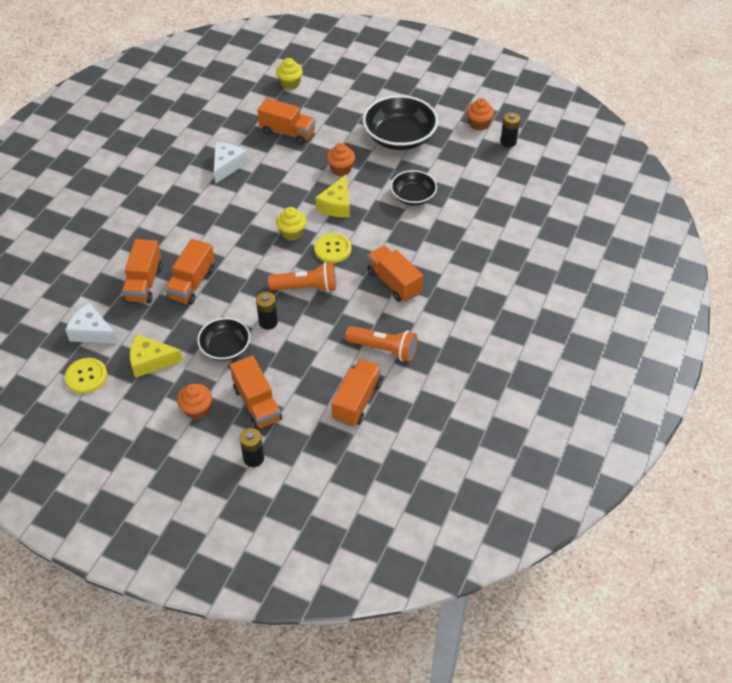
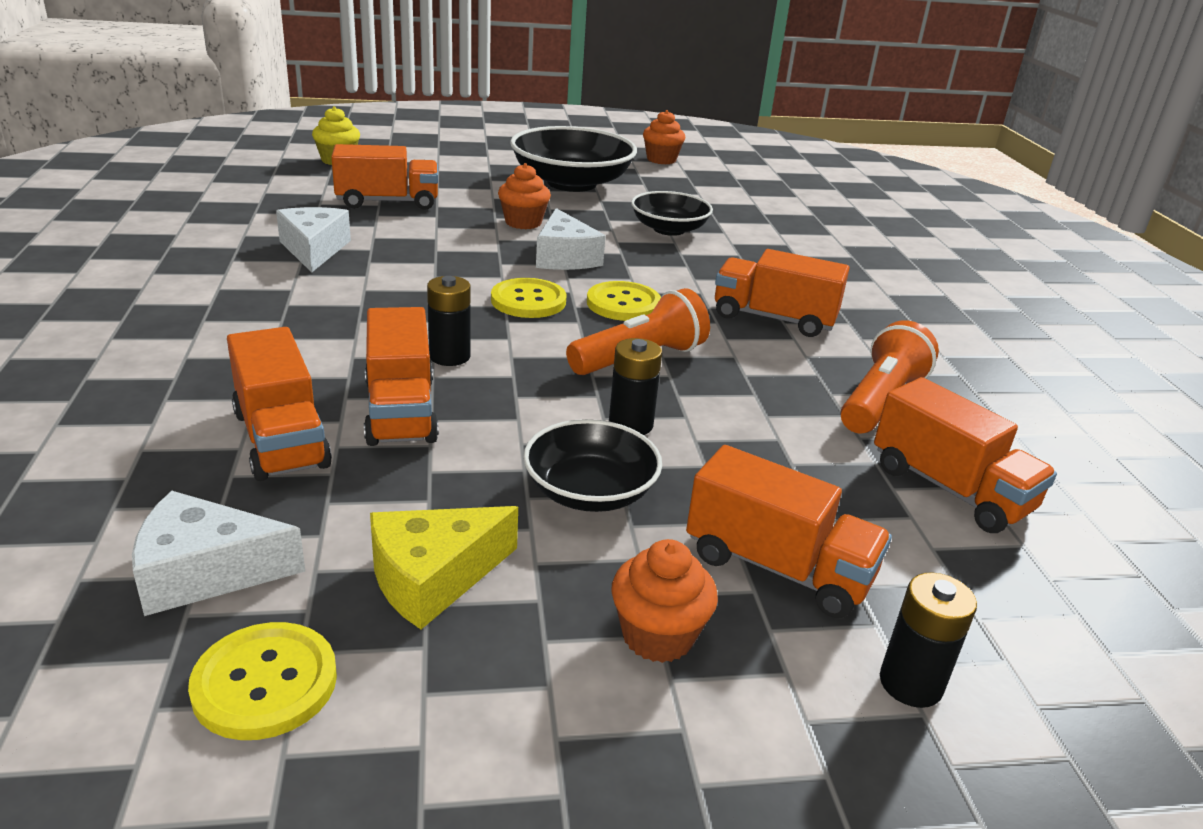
camera: 35 degrees left, 20 degrees down
yellow cupcake [276,207,306,241] -> yellow button [491,278,566,318]
yellow cheese [315,175,350,218] -> white cheese [536,208,605,270]
orange truck [331,359,382,427] -> orange truck turned 150 degrees clockwise [874,377,1057,533]
orange flashlight [345,326,417,362] -> orange flashlight turned 45 degrees counterclockwise [840,320,939,434]
black battery [500,112,520,147] -> black battery moved to [427,276,471,366]

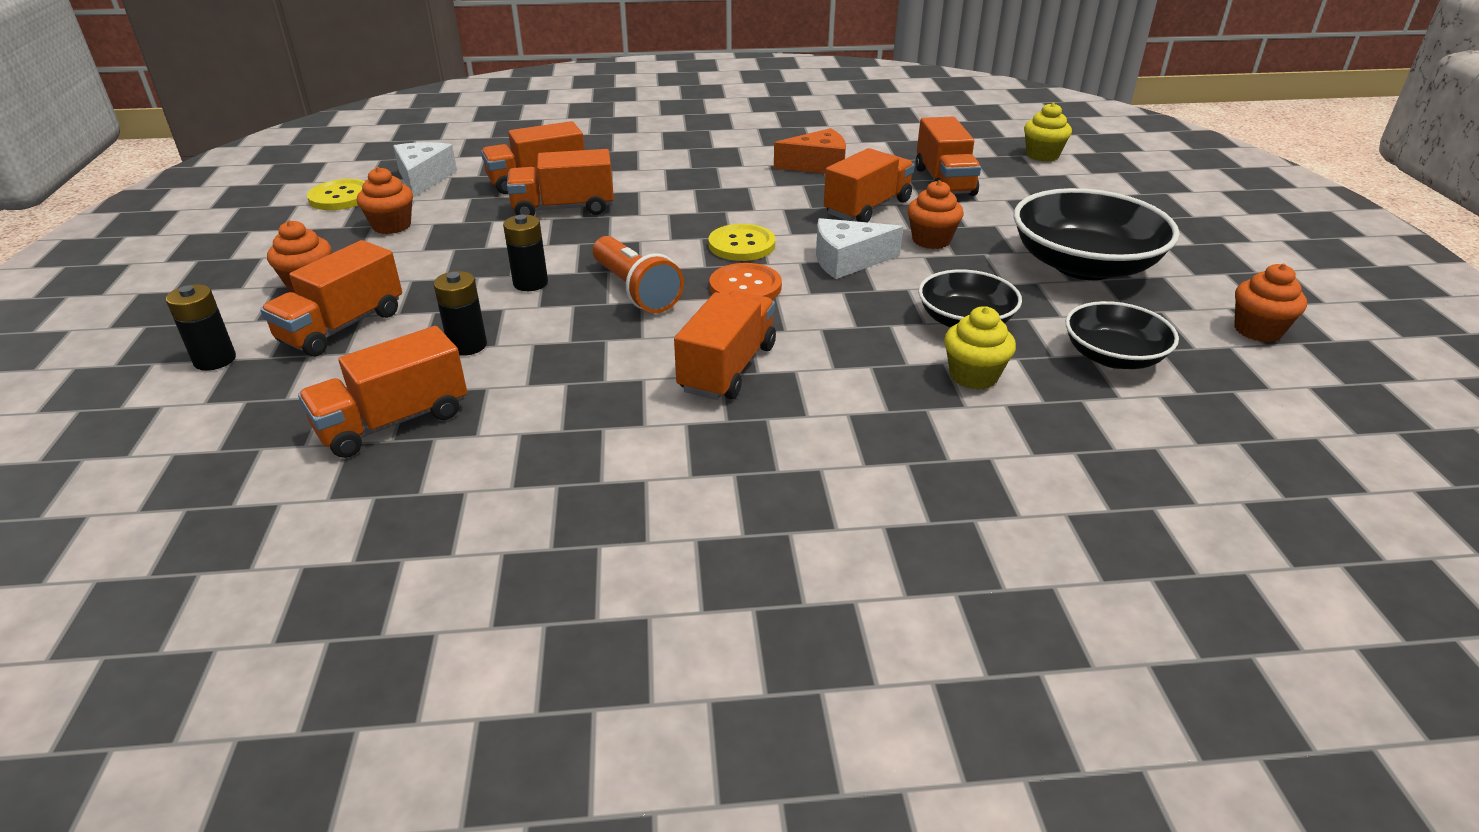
camera: 95 degrees right, 5 degrees up
white cheese [276,207,351,273] -> orange cheese [774,128,846,173]
yellow cheese [370,506,518,629] -> orange cupcake [357,167,413,234]
black battery [427,276,471,366] -> black battery moved to [433,271,487,356]
black bowl [523,419,662,512] -> black bowl moved to [1065,301,1179,369]
yellow button [587,281,661,321] -> orange button [710,263,782,300]
orange flashlight [840,320,939,434] -> none
none -> orange truck [824,148,915,222]
none -> yellow cupcake [944,306,1016,390]

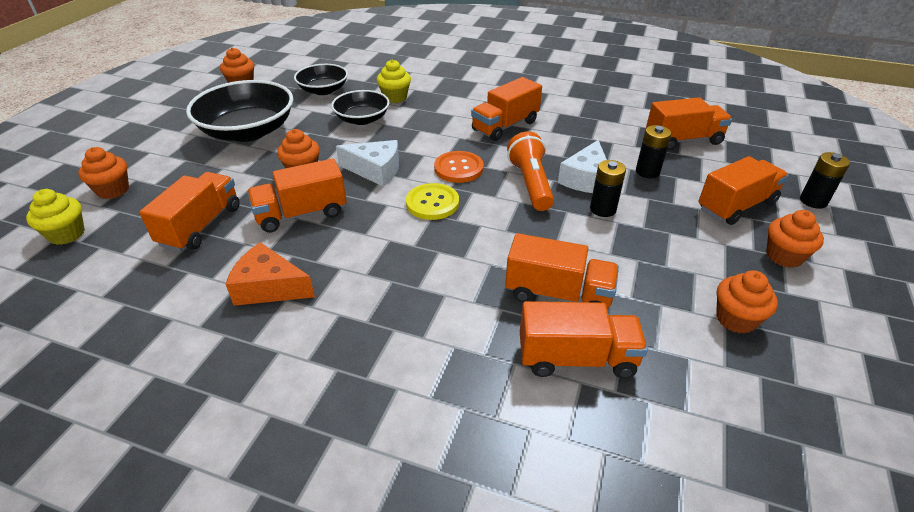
camera: 155 degrees left, 5 degrees up
yellow button [307,179,365,210] -> none
white cheese [393,142,457,198] -> white cheese moved to [558,140,607,193]
none -> orange cupcake [78,147,129,199]

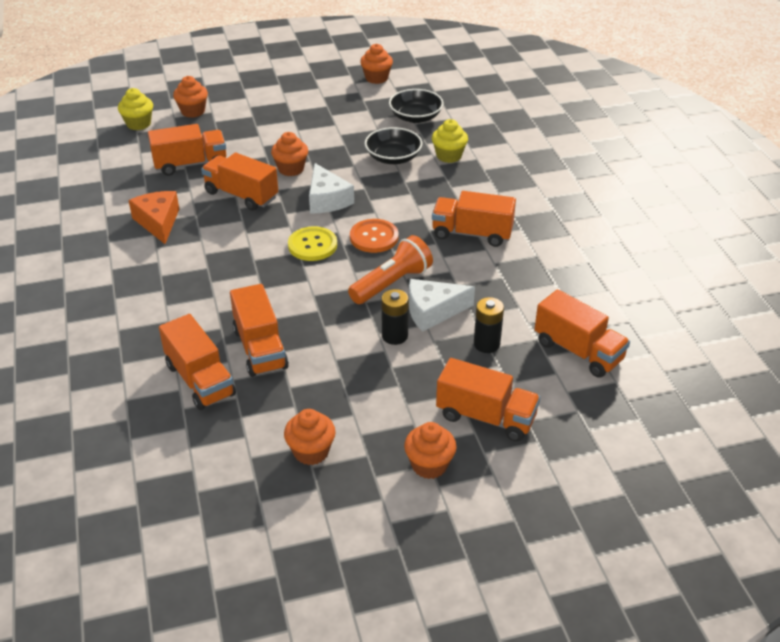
camera: 55 degrees right, 0 degrees up
black bowl [186,80,293,142] -> none
black battery [800,152,850,209] -> none

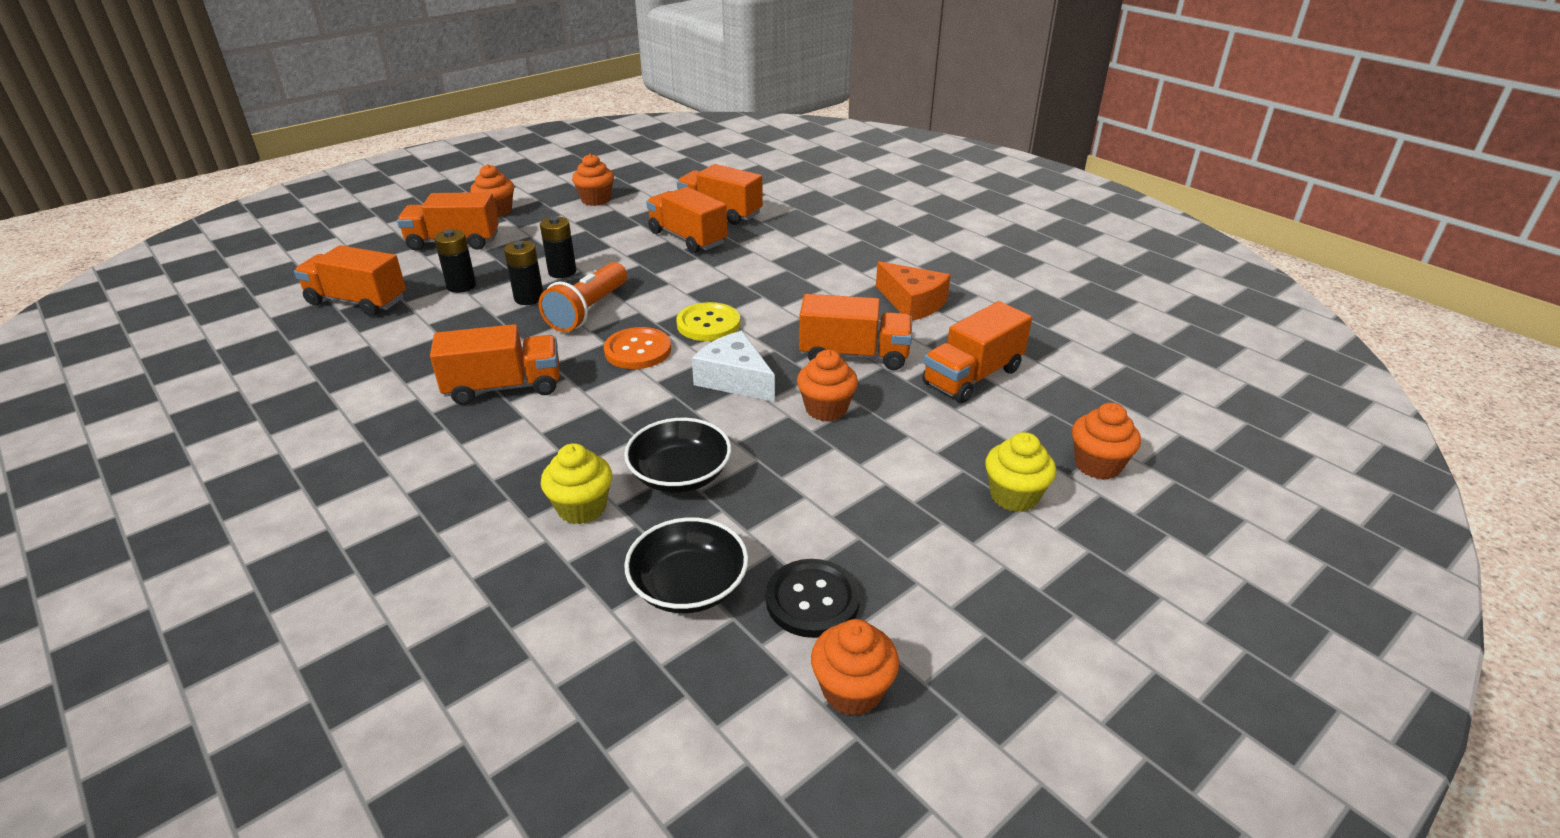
camera: 155 degrees right, 5 degrees down
yellow cupcake [118,88,153,130] -> yellow cupcake moved to [985,432,1056,512]
white cheese [409,279,475,332] -> black battery [504,241,543,305]
none -> black button [766,559,860,638]

